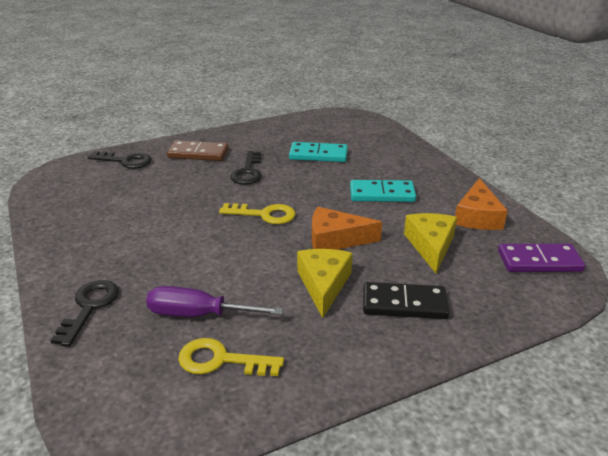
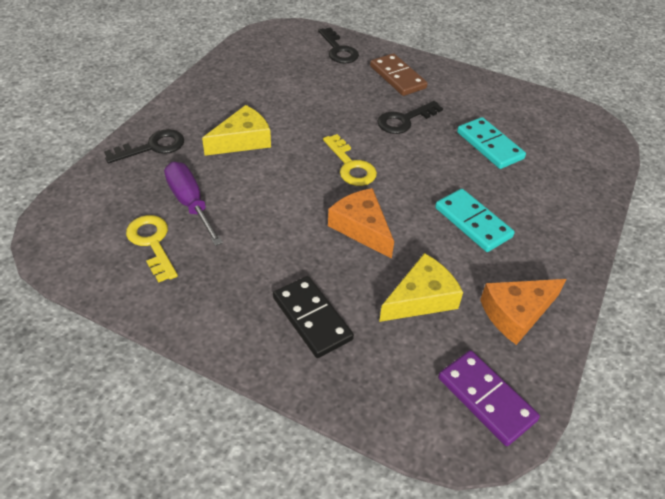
camera: 50 degrees right, 15 degrees up
yellow cheese [297,249,353,318] -> yellow cheese moved to [202,105,271,156]

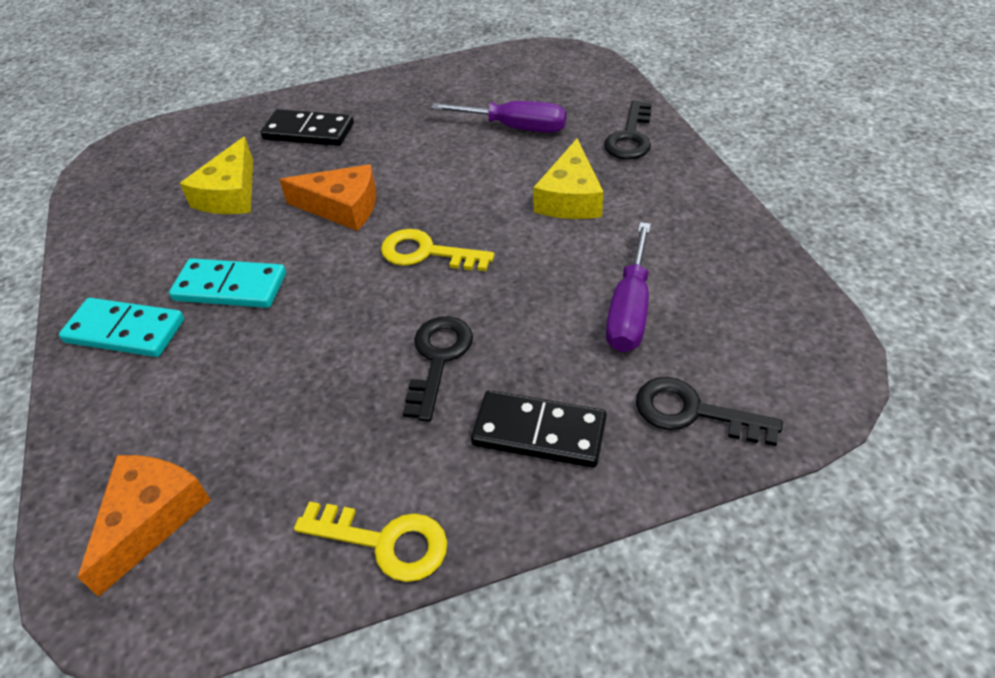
camera: 140 degrees right, 0 degrees up
yellow key [126,215,178,283] -> yellow key moved to [294,501,447,582]
brown domino [370,53,428,96] -> black domino [471,390,607,468]
purple domino [438,350,540,446] -> none
turquoise domino [457,117,526,169] -> turquoise domino moved to [59,298,184,357]
orange cheese [480,279,566,345] -> orange cheese moved to [78,455,211,597]
none -> purple screwdriver [606,222,651,352]

